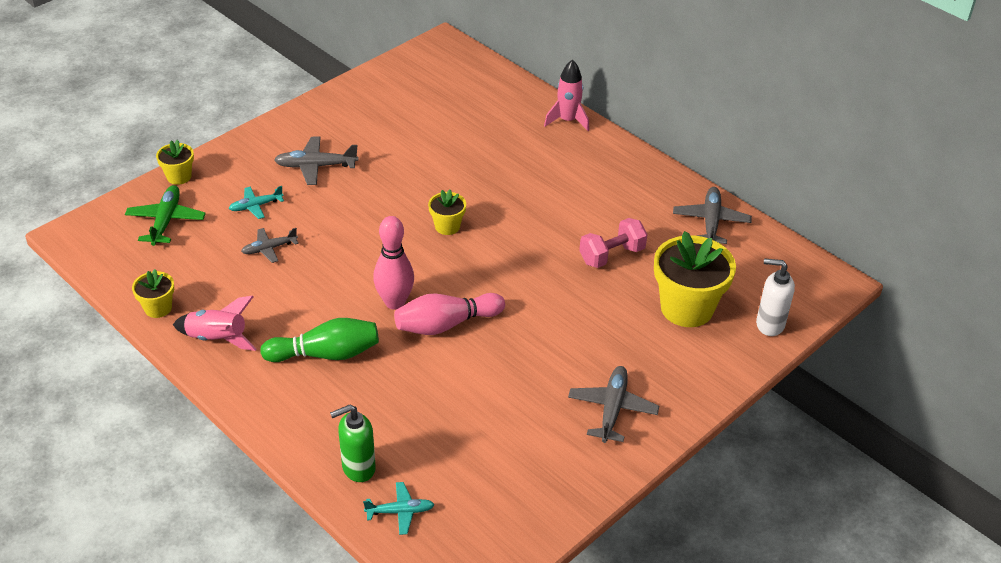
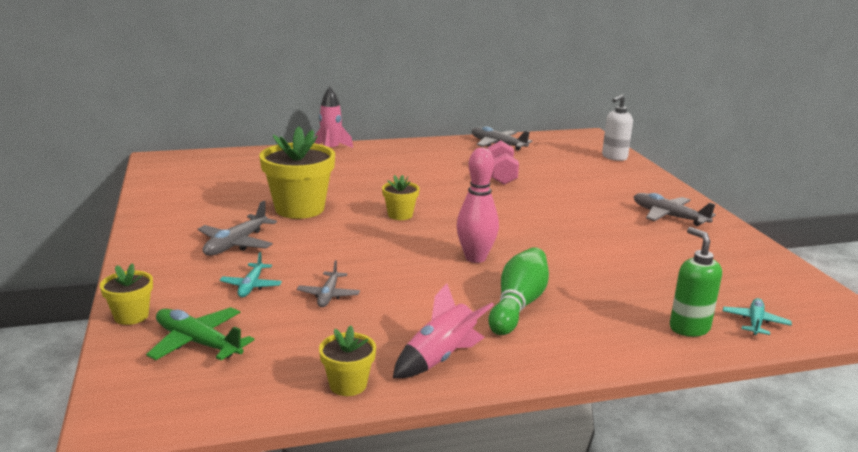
camera: 60 degrees left, 20 degrees down
green soap dispenser [330,405,376,482] -> green soap dispenser turned 150 degrees clockwise [670,227,722,337]
pink bowling pin [394,293,505,335] -> none
yellow flower pot [654,231,736,327] -> yellow flower pot moved to [259,126,335,219]

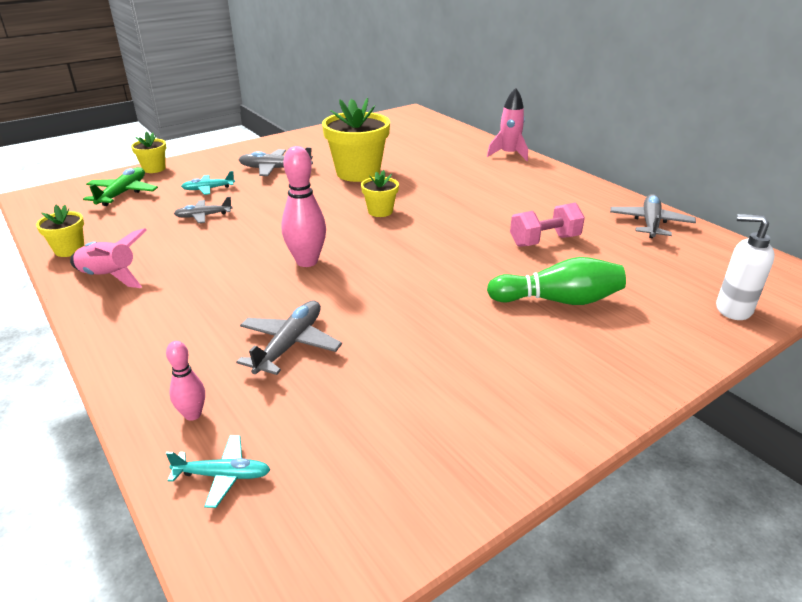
camera: 70 degrees right, 10 degrees up
green bowling pin [488,247,549,335] -> green bowling pin moved to [487,257,626,305]
grey plane [634,193,716,226] -> grey plane moved to [236,300,342,375]
green soap dispenser [670,227,722,337] -> pink bowling pin [166,341,205,421]

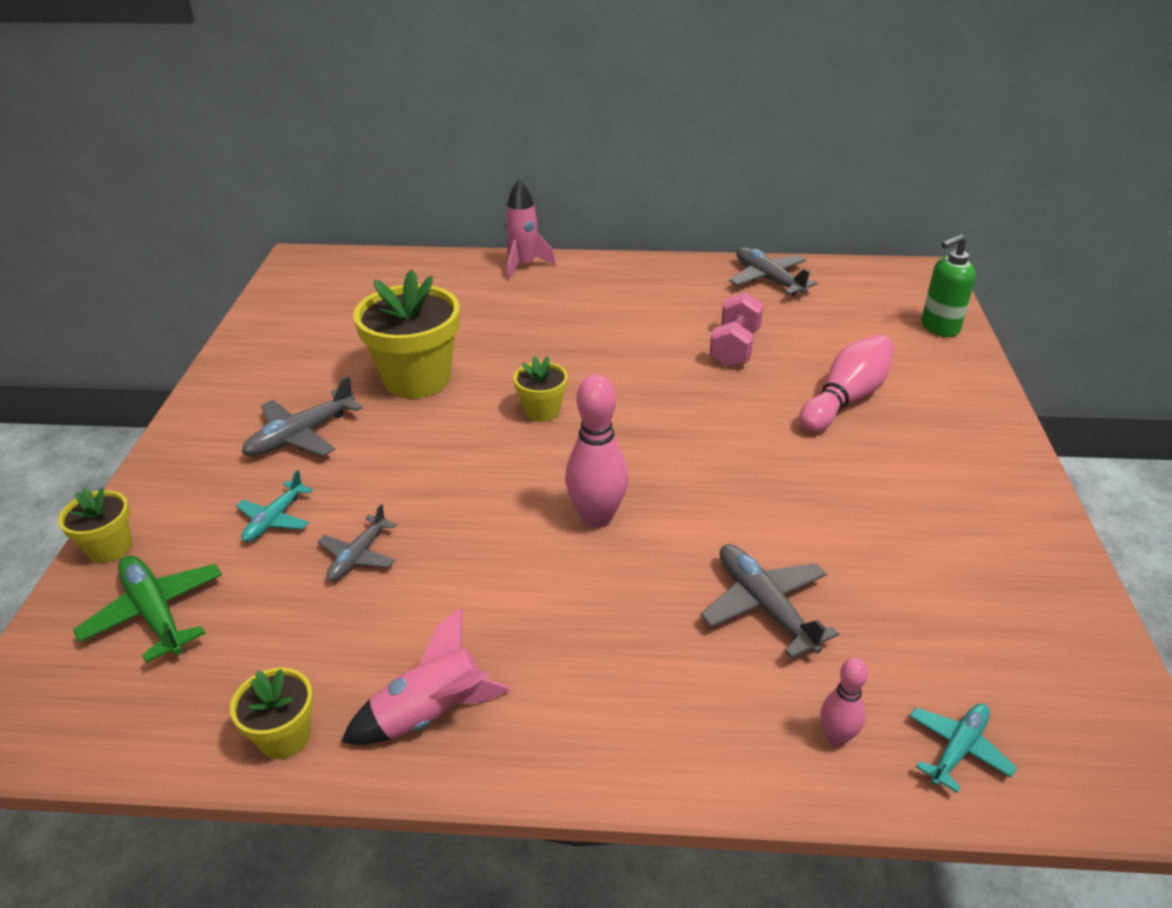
camera: 50 degrees left, 5 degrees up
green bowling pin [487,257,626,305] -> pink bowling pin [799,334,894,433]
white soap dispenser [716,214,775,320] -> green soap dispenser [921,234,976,337]

